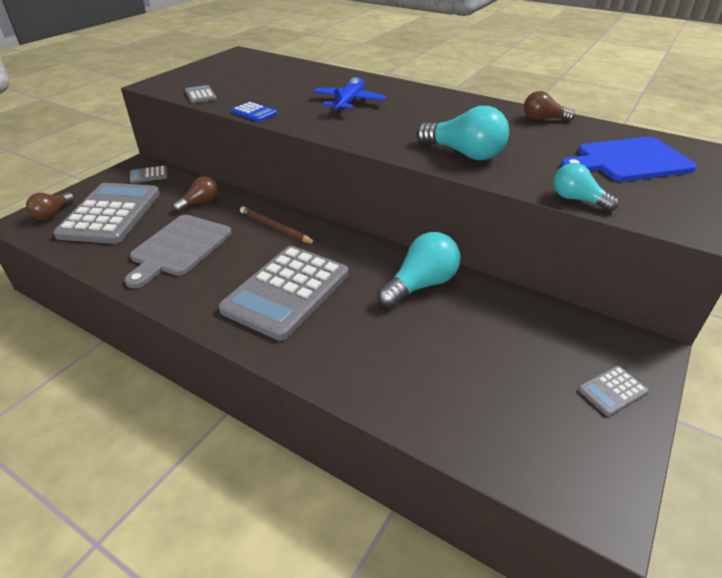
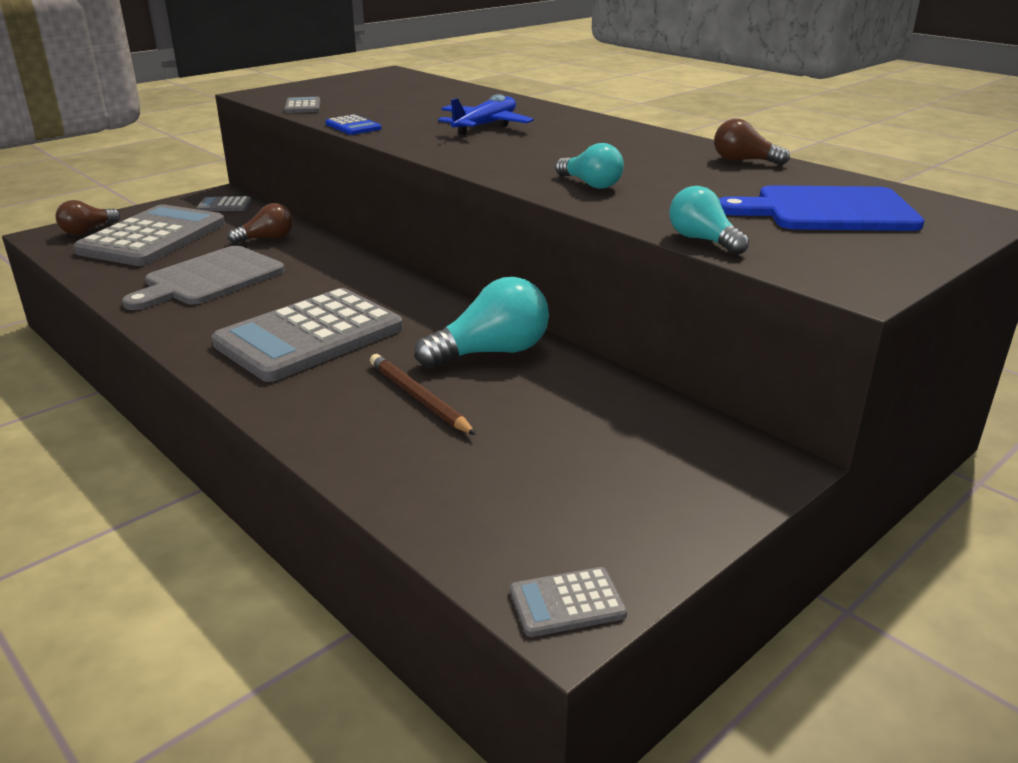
camera: 15 degrees right, 10 degrees down
brown pencil [240,206,316,244] -> brown pencil moved to [370,354,476,435]
turquoise light bulb [416,106,509,160] -> turquoise light bulb [555,143,624,189], size x0.61
grey calculator [578,366,649,417] -> grey calculator moved to [510,567,627,637]

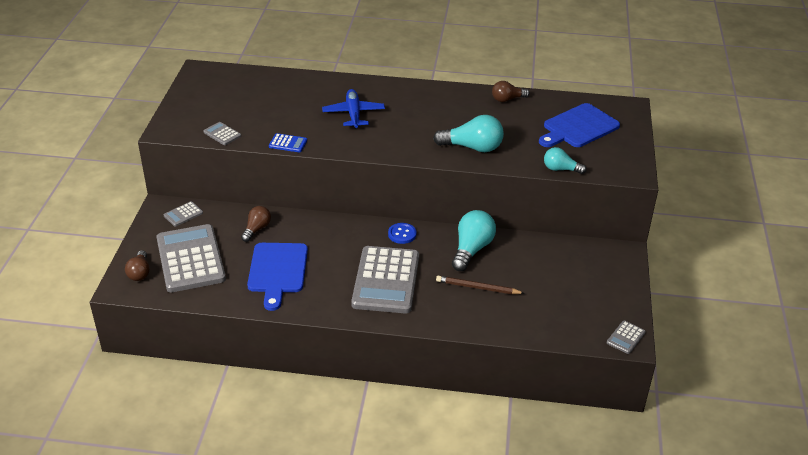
camera: 40 degrees left, 10 degrees up
grey cutting board [122,246,285,310] -> blue cutting board [247,243,308,311]
turquoise light bulb [555,143,624,189] -> turquoise light bulb [433,115,504,152], size x1.65
none -> blue button [388,223,416,244]

